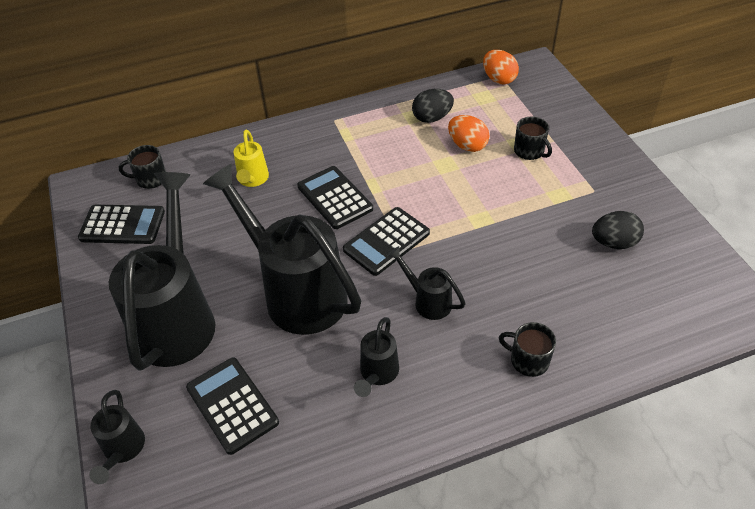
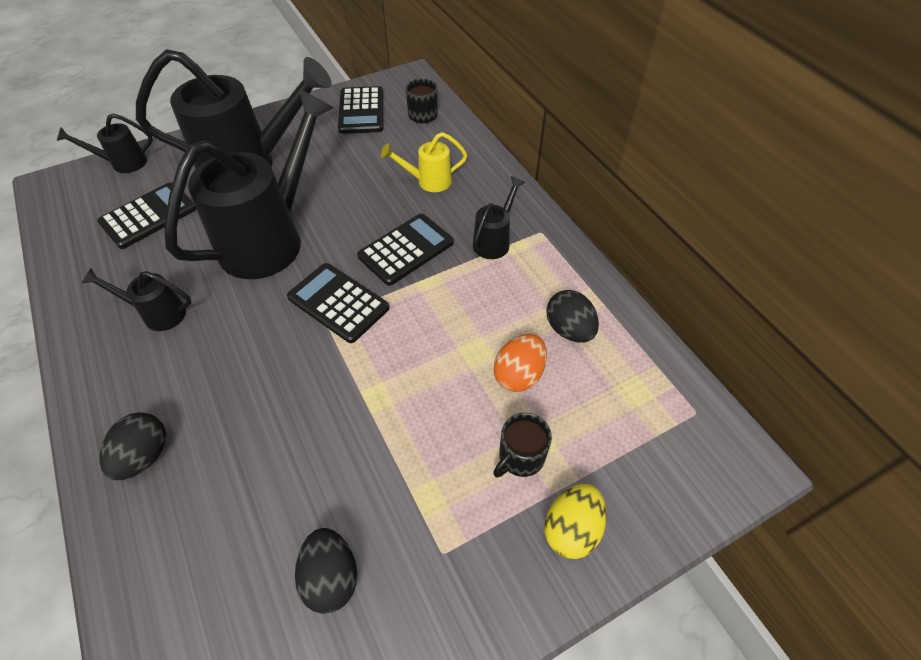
camera: 80 degrees right, 5 degrees up
black watering can [387,246,465,320] -> black watering can moved to [473,176,525,259]
orange egg [483,50,519,84] -> none
black mug [499,322,556,377] -> black egg [99,412,166,480]
none -> yellow egg [544,484,607,559]

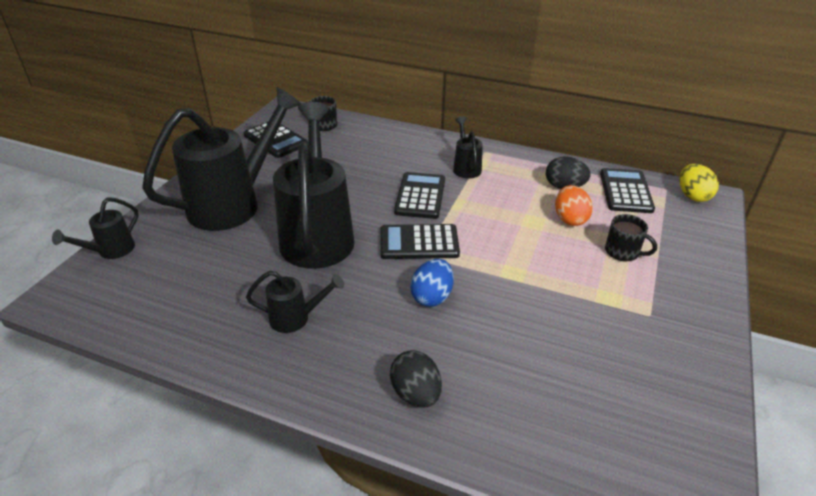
camera: 40 degrees left, 15 degrees down
black watering can [82,268,192,331] -> black watering can turned 150 degrees counterclockwise [246,271,344,333]
black calculator [97,182,196,249] -> black calculator moved to [600,168,655,213]
black egg [295,528,357,614] -> none
yellow watering can [381,132,467,192] -> none
black mug [493,413,552,478] -> black mug turned 60 degrees counterclockwise [605,214,657,261]
yellow egg [544,484,607,559] -> yellow egg moved to [679,164,719,202]
none -> blue egg [410,259,454,307]

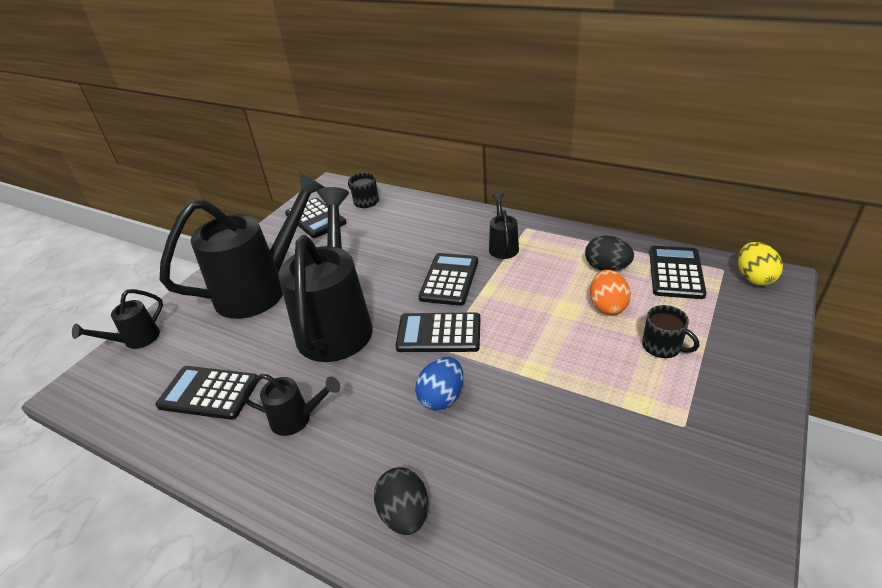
camera: 10 degrees right, 0 degrees up
none -> black calculator [156,366,259,420]

